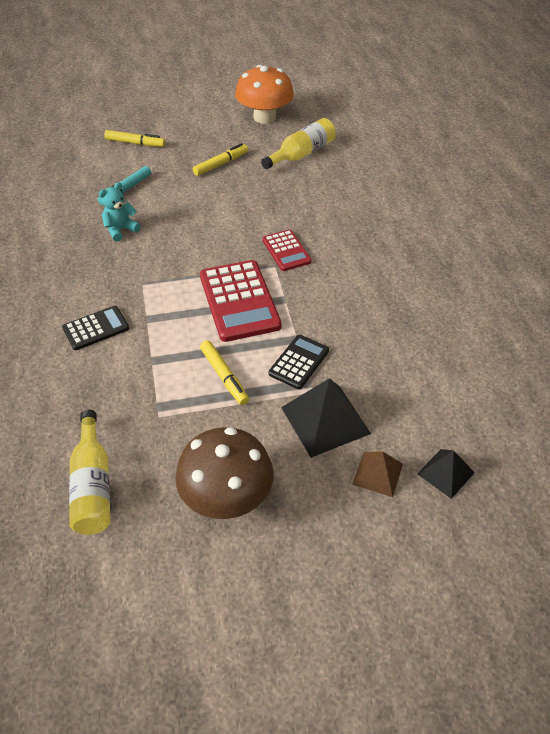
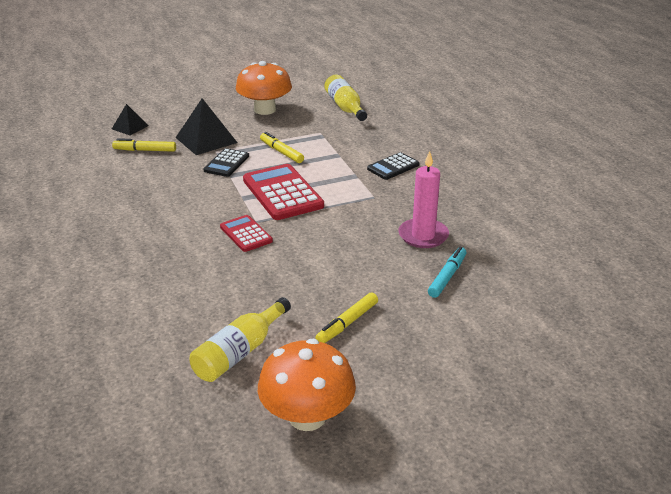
camera: 170 degrees right, 15 degrees down
turquoise teddy bear [98,182,141,242] -> pink candle [399,151,449,248]
yellow marker [104,130,165,147] -> yellow marker moved to [112,138,176,152]
brown mushroom [175,427,274,519] -> orange mushroom [236,61,292,115]
brown pyramid [352,451,403,497] -> none

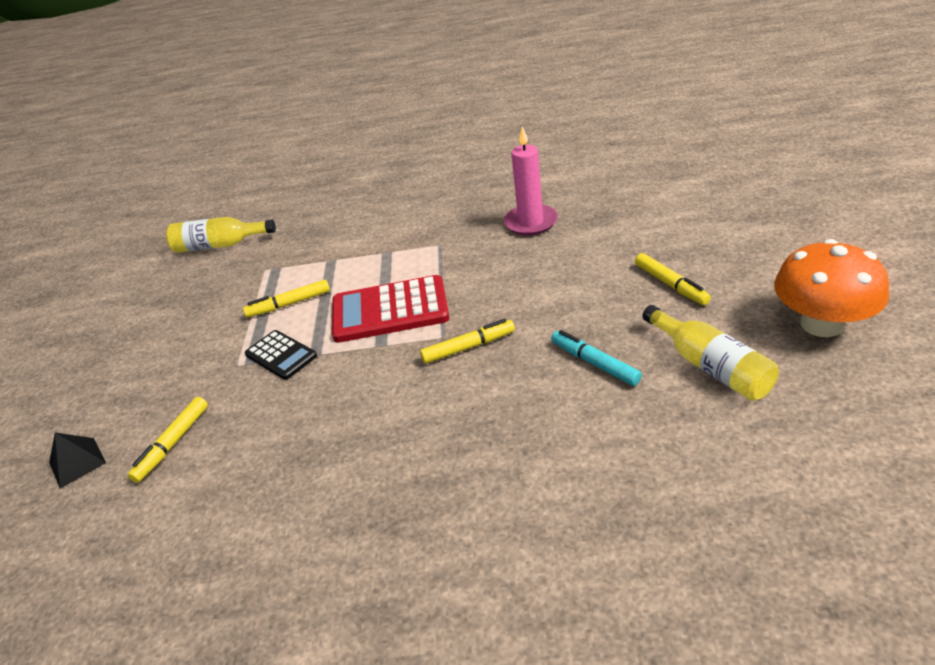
camera: 65 degrees left, 5 degrees up
black pyramid [175,98,237,155] -> none
red calculator [220,215,273,252] -> yellow marker [420,319,515,364]
orange mushroom [236,61,292,115] -> none
black calculator [367,152,419,180] -> none
turquoise marker [428,247,466,298] -> turquoise marker moved to [551,330,642,386]

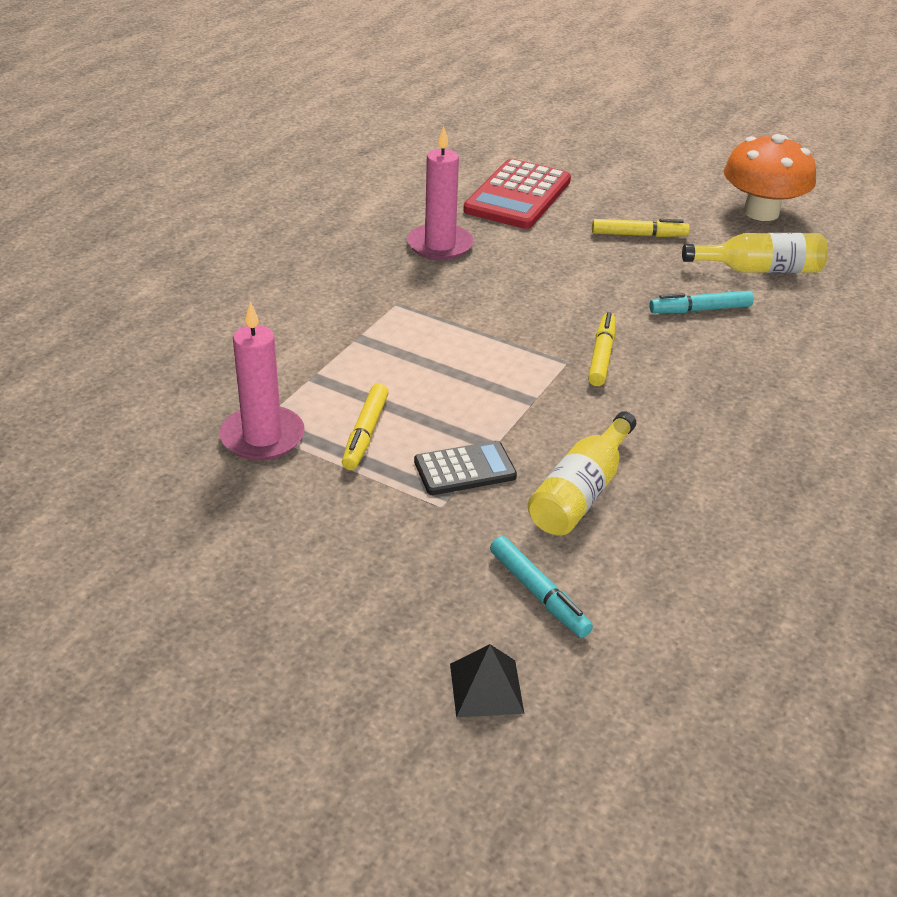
camera: 65 degrees left, 0 degrees up
yellow marker [128,397,208,483] -> turquoise marker [490,536,593,638]
yellow bottle [166,217,276,253] -> yellow bottle moved to [528,411,636,536]
red calculator [332,275,450,343] -> red calculator moved to [463,159,571,229]
none -> pink candle [220,302,305,461]

